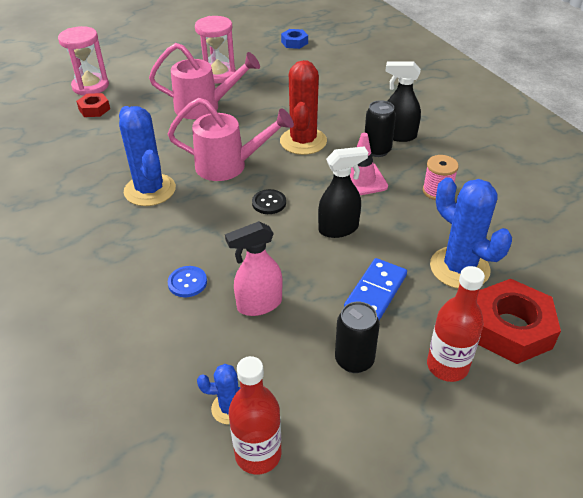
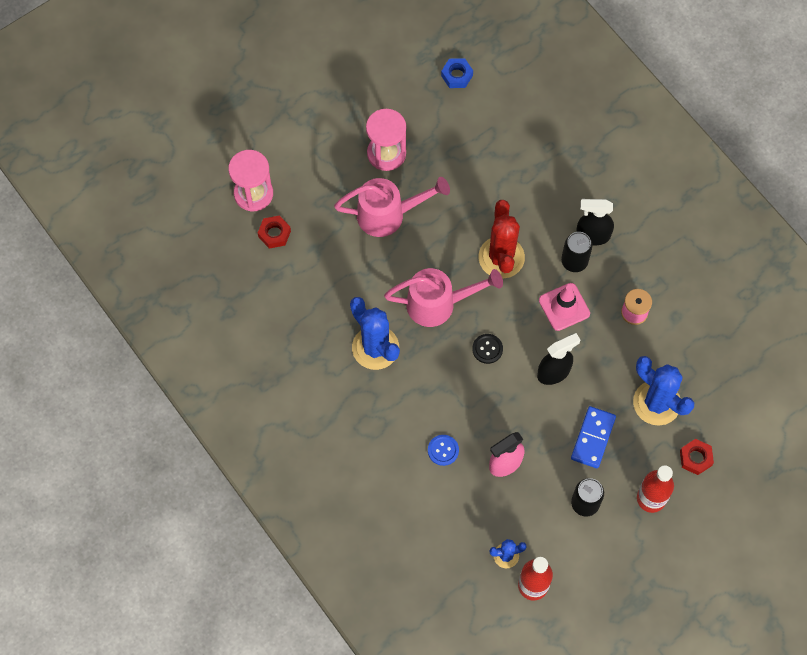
camera: 10 degrees left, 25 degrees up
red nut [477,279,561,364] -> red nut [680,439,714,475], size x0.54

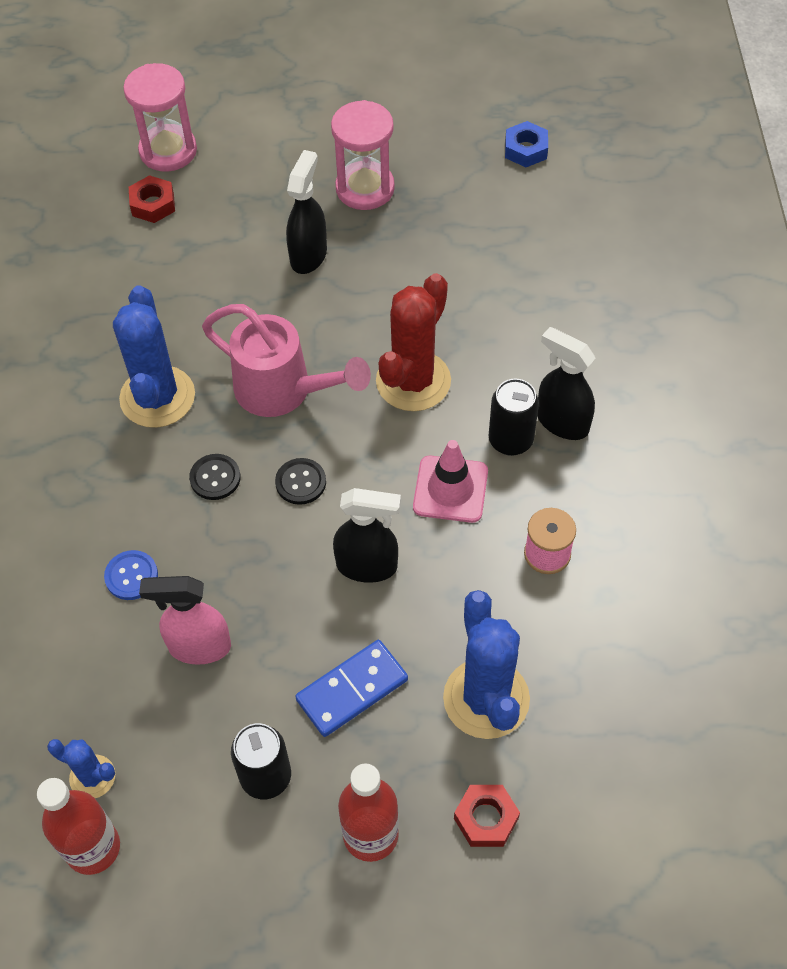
camera: 35 degrees right, 10 degrees down
pink watering can [334,177,450,237] -> black spray bottle [286,150,327,274]
none -> black button [189,454,241,500]

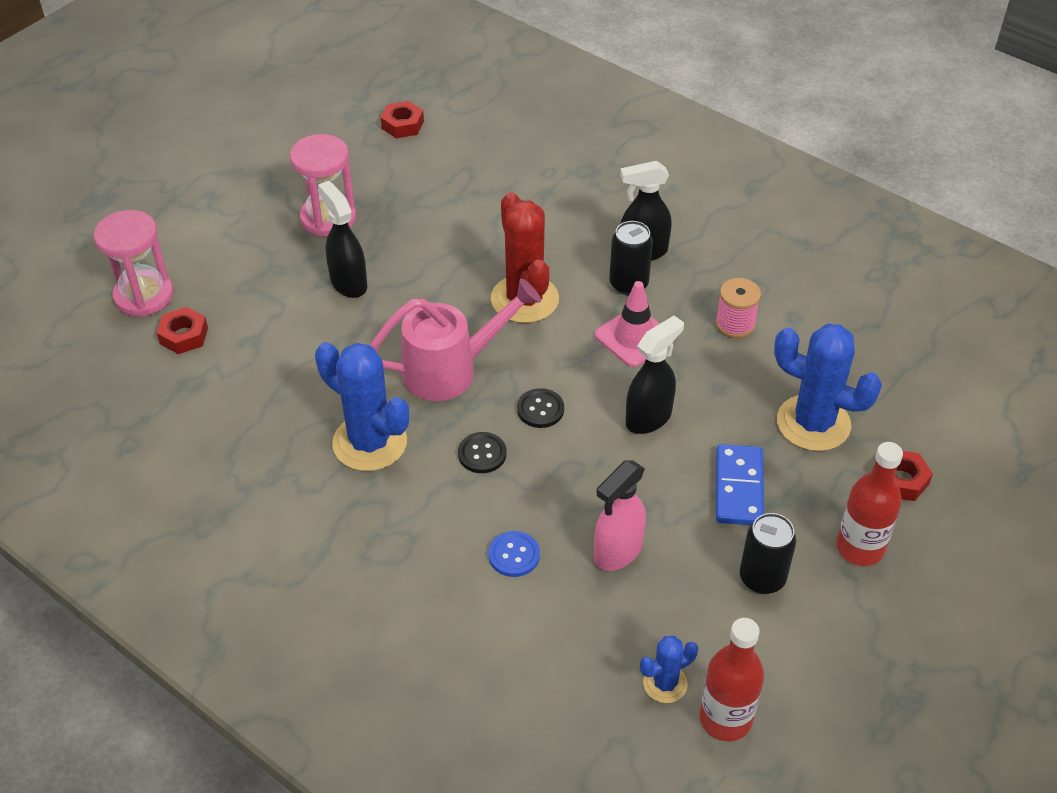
camera: 50 degrees left, 10 degrees down
blue nut [505,121,548,167] -> red nut [381,101,424,138]

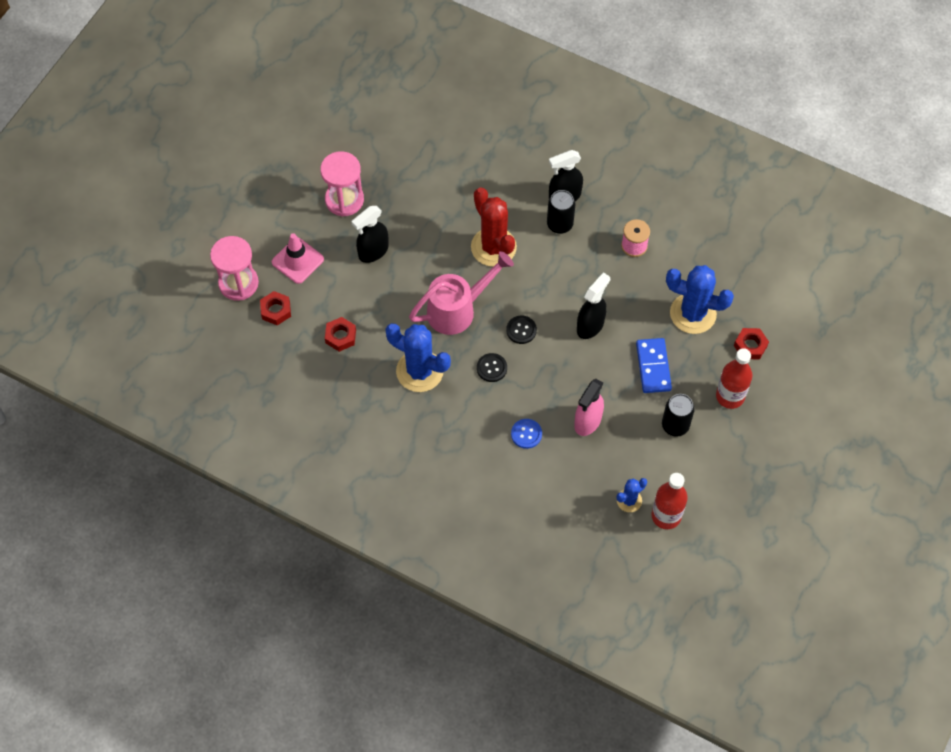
camera: 10 degrees left, 15 degrees up
black spray bottle [318,181,367,298] -> black spray bottle turned 90 degrees counterclockwise [351,206,389,263]
red nut [381,101,424,138] -> red nut moved to [325,317,356,352]
pink traffic cone [595,281,674,367] -> pink traffic cone moved to [272,233,324,284]

